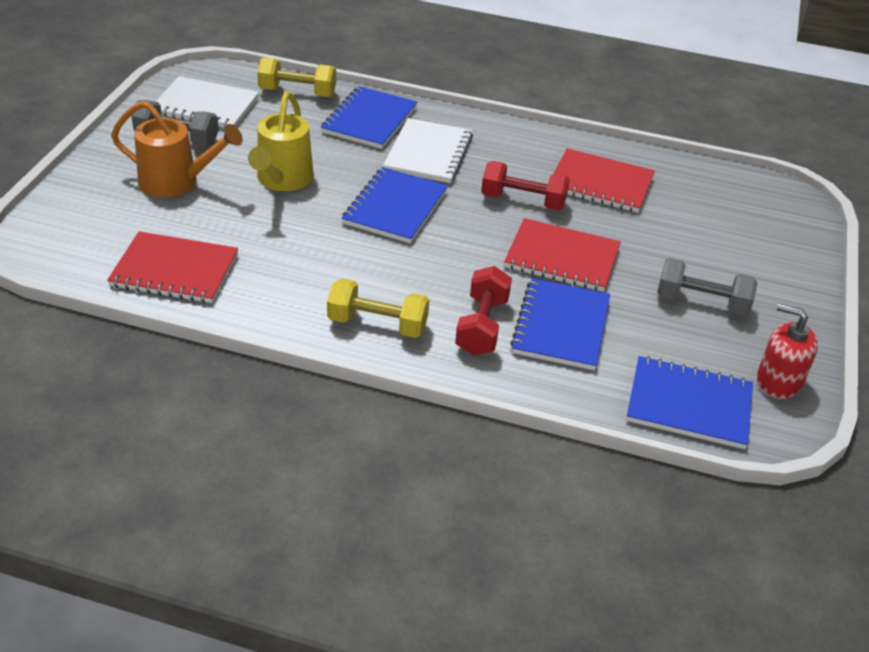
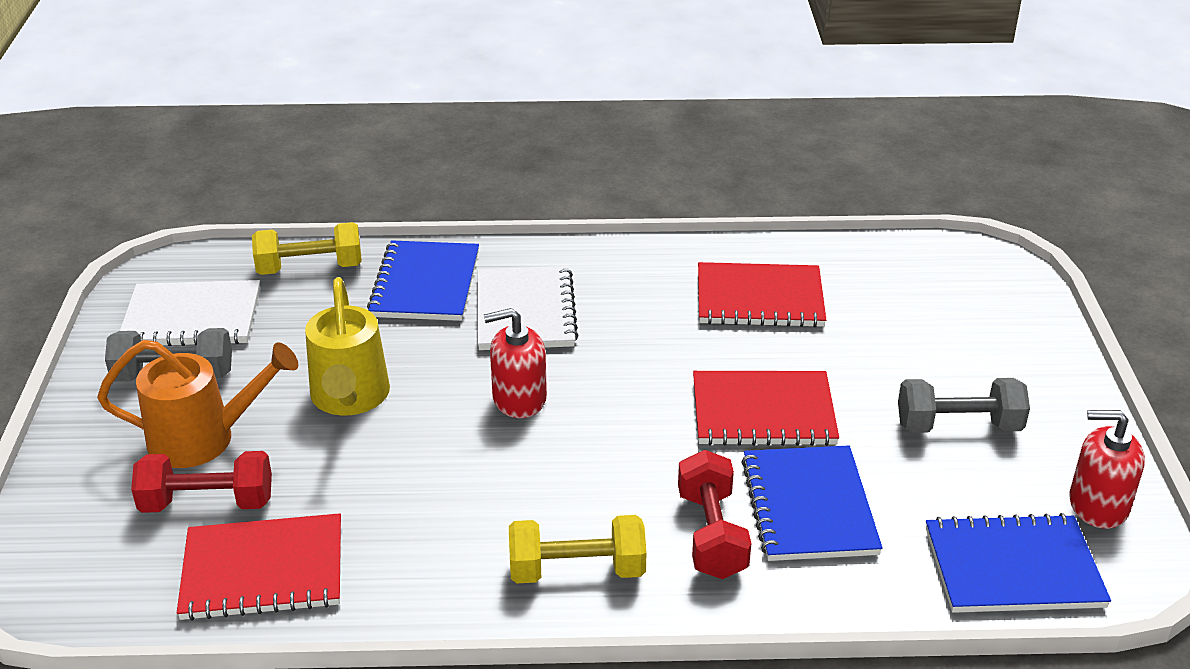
camera: 15 degrees left, 5 degrees down
blue notebook [342,167,448,243] -> red soap dispenser [484,308,547,418]
red dumbbell [481,161,570,211] -> red dumbbell moved to [131,451,272,513]

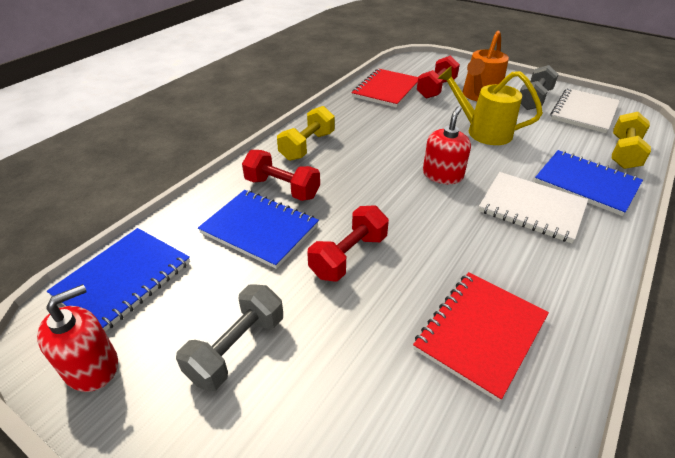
camera: 125 degrees right, 5 degrees up
red notebook [693,371,839,446] -> red dumbbell [307,205,389,282]

